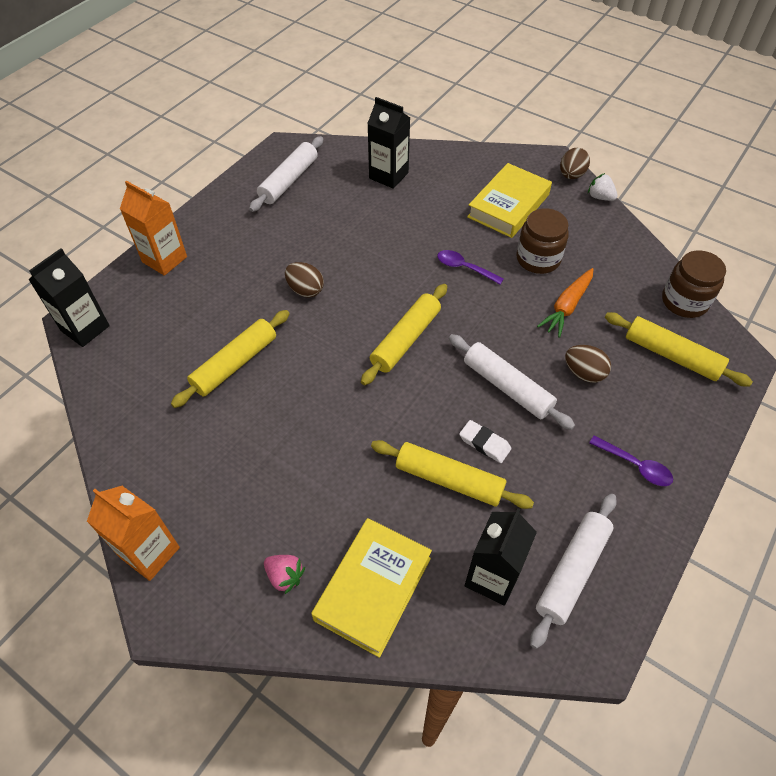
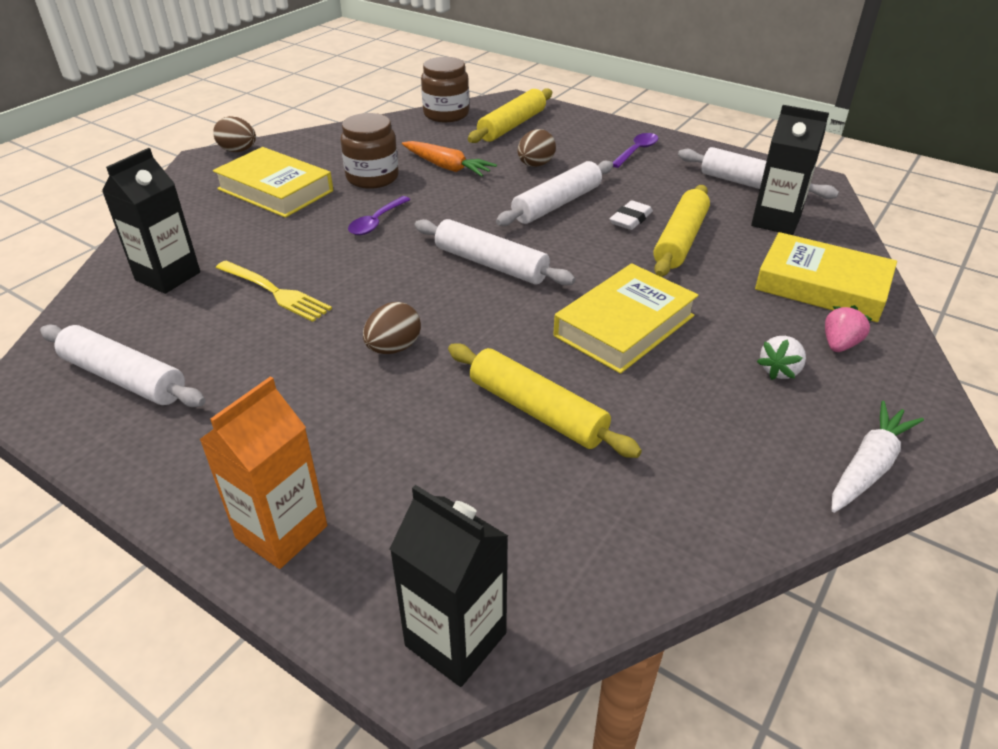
camera: 90 degrees left, 15 degrees down
orange carton [87,486,180,581] -> white carrot [831,401,924,513]
yellow rolling pin [361,284,448,385] -> white rolling pin [415,219,575,286]
white strawberry [588,173,618,201] -> white strawberry moved to [757,336,806,380]
none -> yellow fork [216,261,332,322]
none -> yellow book [553,263,699,374]

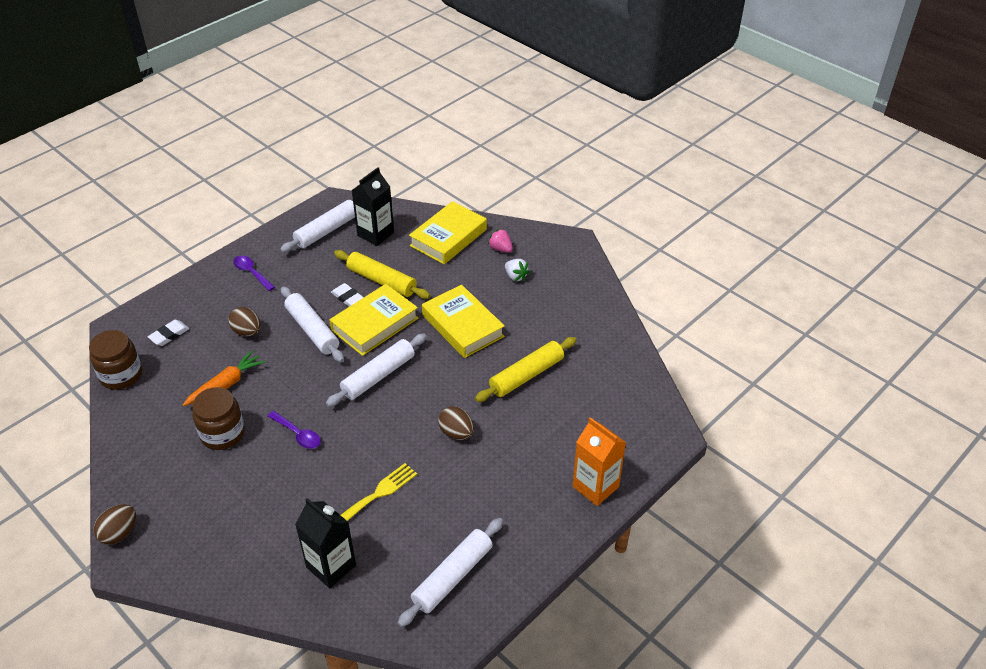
camera: 80 degrees left, 5 degrees up
yellow book [213,147,333,218] -> yellow book moved to [329,284,418,356]
black carton [390,485,508,687] -> none
yellow rolling pin [468,88,552,143] -> white eraser [148,320,189,346]
white carrot [831,401,924,513] -> none

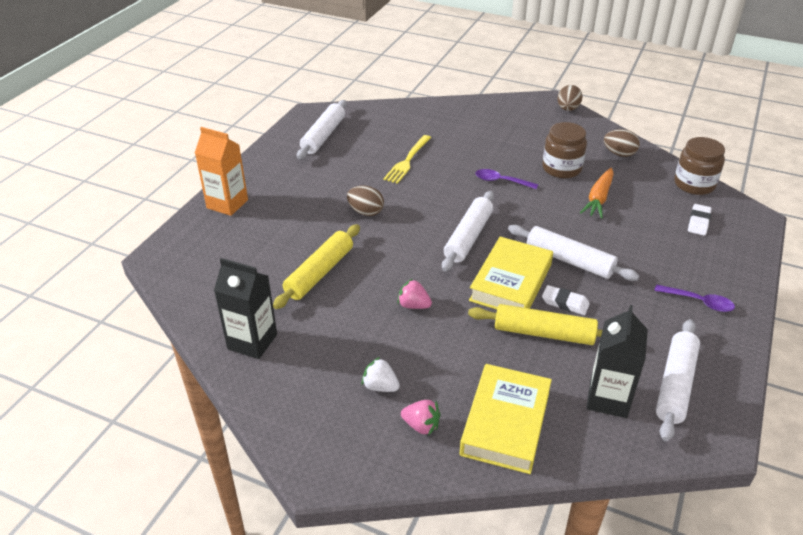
camera: 160 degrees right, 5 degrees down
brown egg [228,307,261,337] -> brown egg moved to [604,129,640,157]
black carton [295,498,356,588] -> black carton moved to [214,258,277,359]
yellow book [422,285,505,358] -> pink strawberry [398,279,432,309]

